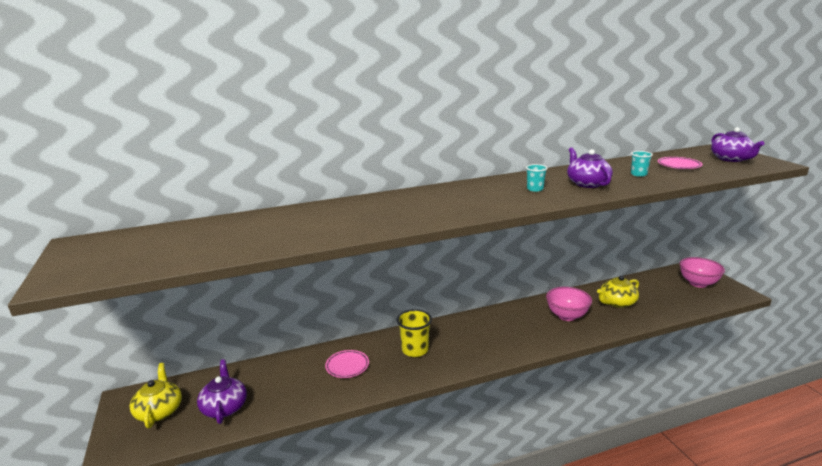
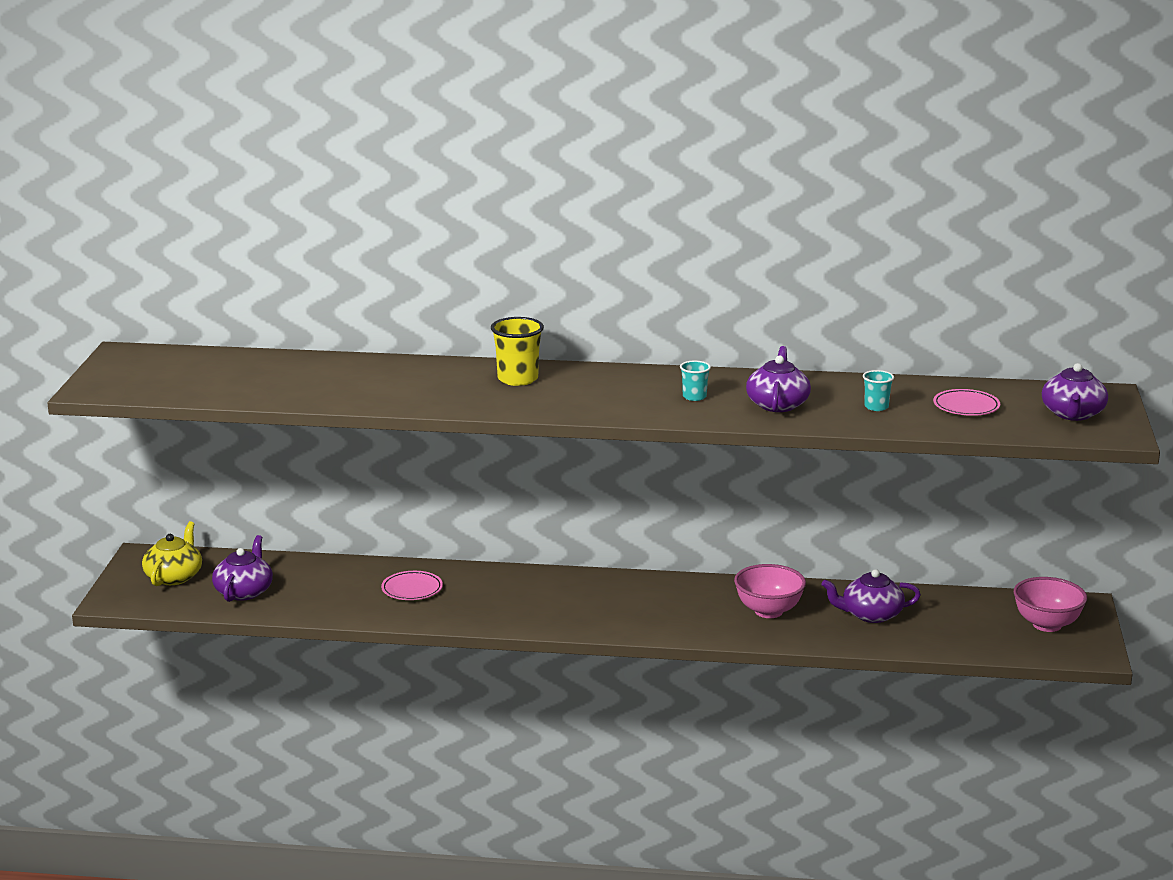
camera: 25 degrees right, 0 degrees up
yellow cup [397,309,432,357] -> yellow cup moved to [491,317,544,386]
yellow teapot [597,276,639,308] -> purple teapot [821,569,921,623]

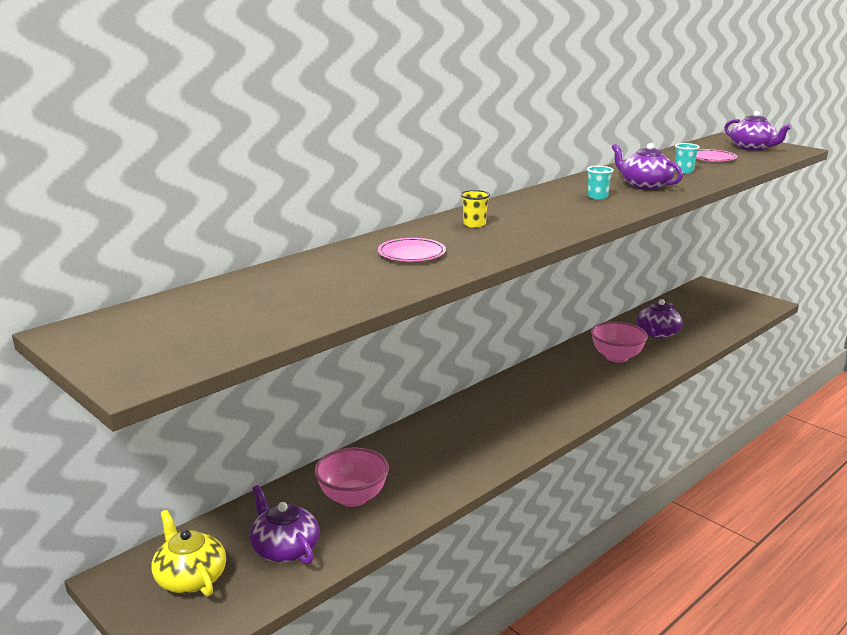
camera: 50 degrees left, 0 degrees up
pink plate [381,571,443,600] -> pink plate moved to [378,238,446,261]
yellow cup [491,317,544,386] -> yellow cup [461,190,490,228], size x0.57
pink bowl [1014,577,1087,632] -> pink bowl moved to [314,448,389,507]

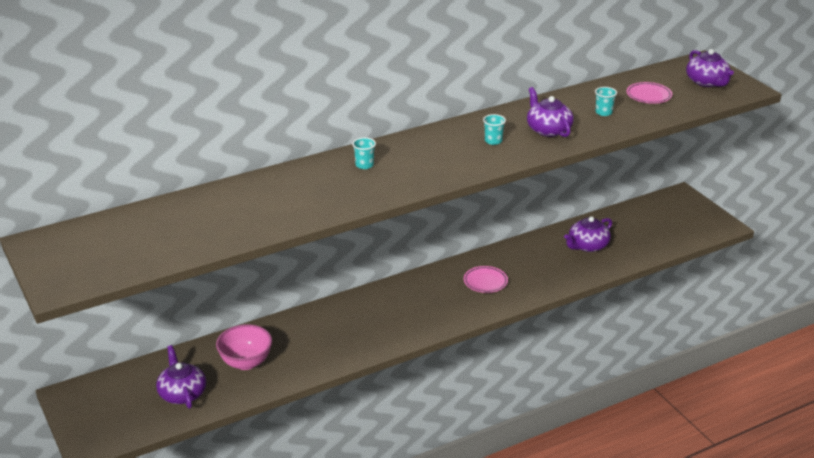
camera: 15 degrees right, 10 degrees up
yellow teapot [152,510,226,596] -> none
pink plate [378,238,446,261] -> pink plate moved to [464,266,508,293]
yellow cup [461,190,490,228] -> turquoise cup [352,137,376,169]
pink bowl [591,322,648,363] -> none

